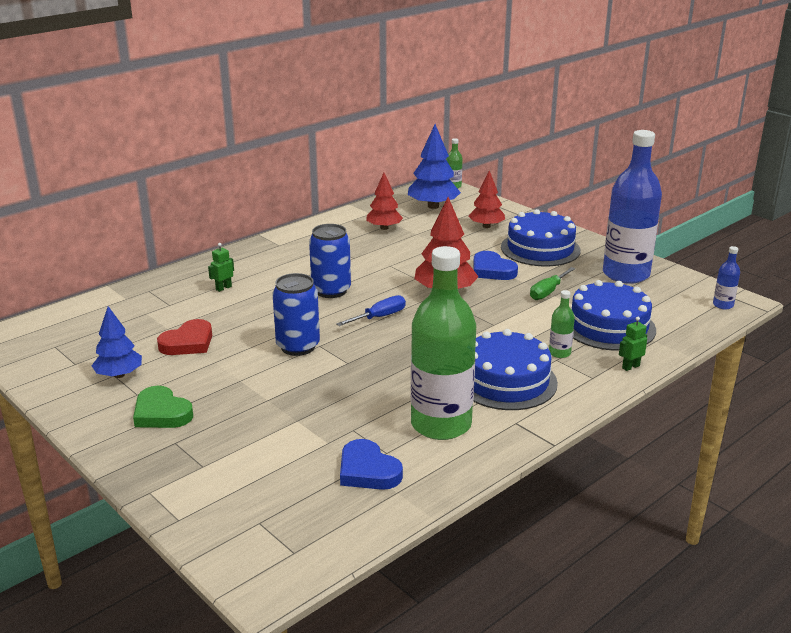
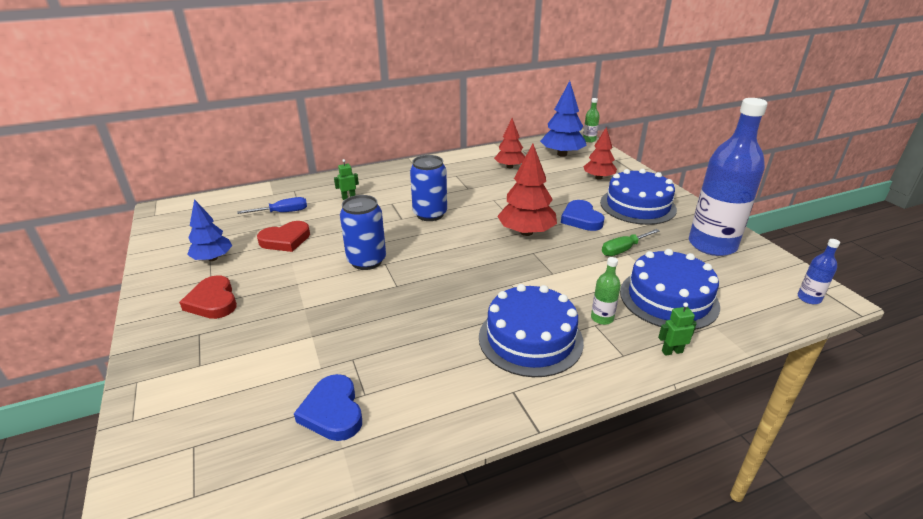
camera: 20 degrees right, 5 degrees up
green heart [133,386,193,428] -> red heart [179,275,237,319]
blue screwdriver [336,295,406,326] -> blue screwdriver moved to [237,197,307,214]
green bottle [411,246,476,440] -> none

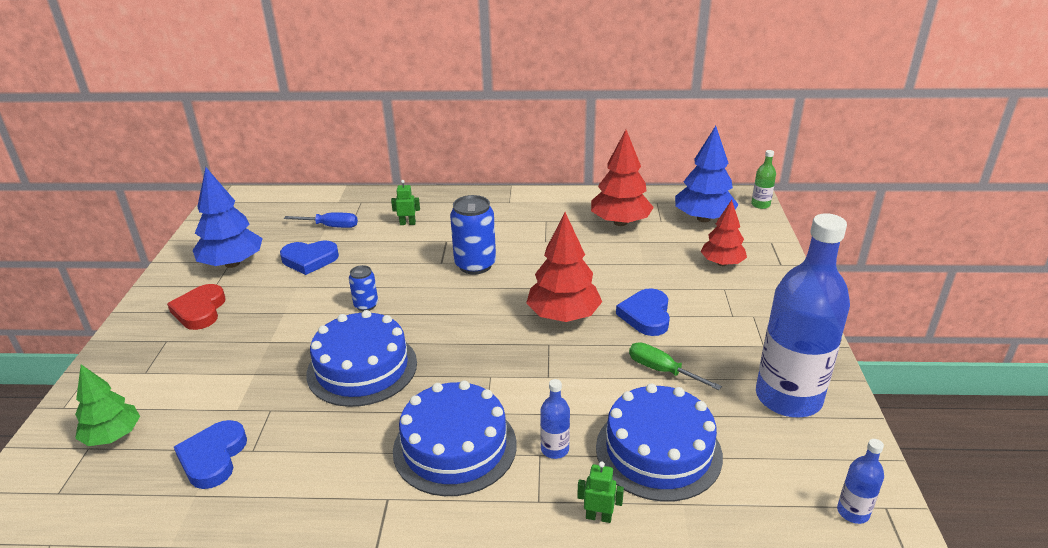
camera: 25 degrees right, 0 degrees up
blue tree [187,199,232,261] -> blue tree [193,167,263,268], size x1.51
red heart [257,221,310,252] -> blue heart [280,240,339,275]
blue can [340,195,386,270] -> blue can [349,265,378,311], size x0.55
red tree [494,118,525,168] -> red tree [591,130,654,226], size x1.51
green bottle [591,257,621,325] -> blue bottle [540,379,570,459]
blue cake [600,169,677,225] -> blue cake moved to [306,310,417,407]
green screwdriver [602,229,660,256] -> green screwdriver turned 45 degrees clockwise [629,342,722,390]
none -> green tree [75,364,140,446]

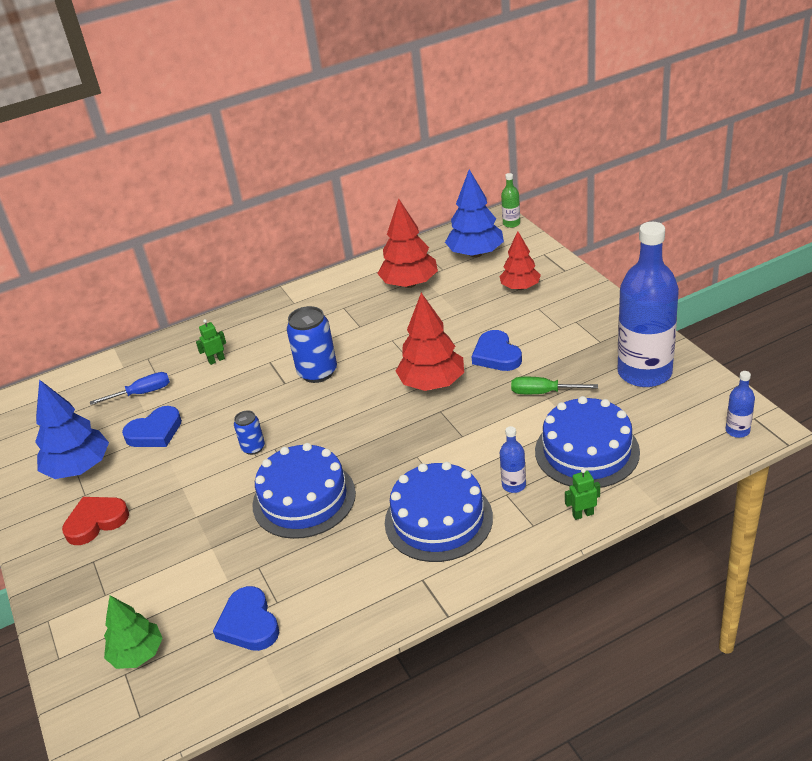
camera: 25 degrees left, 5 degrees up
red heart [167,284,225,330] -> red heart turned 90 degrees clockwise [62,497,129,545]

